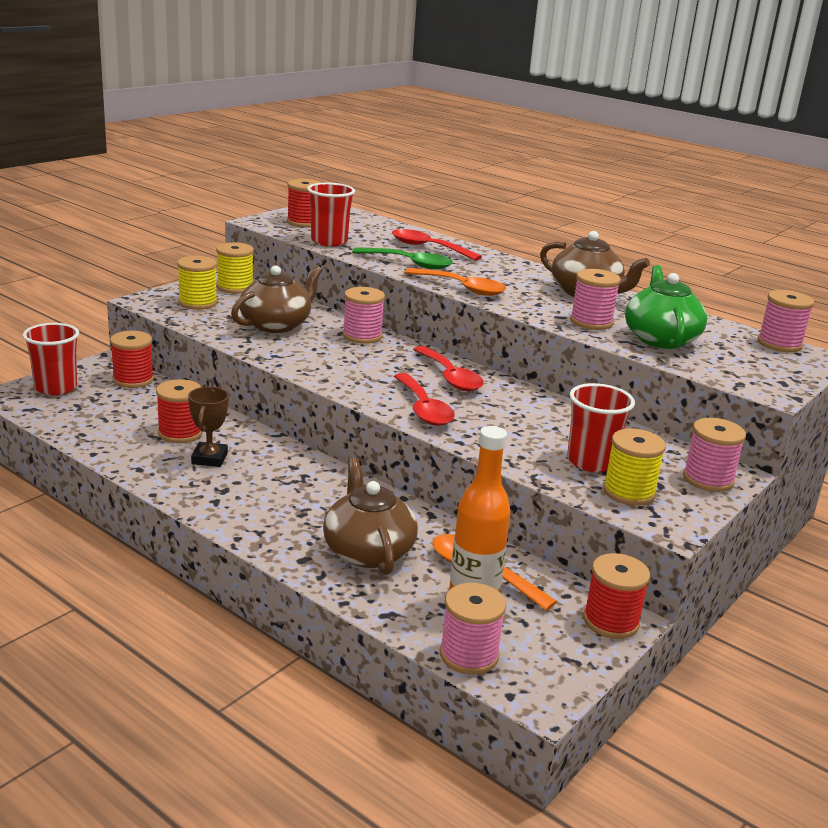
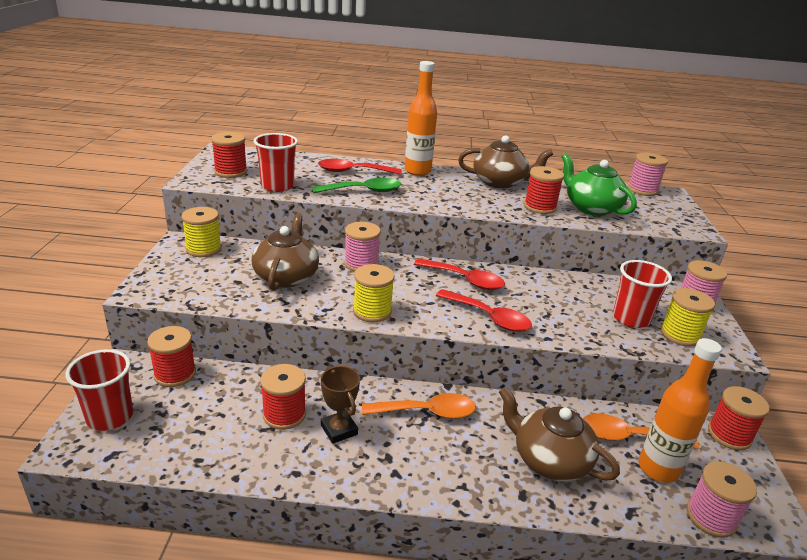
camera: 35 degrees left, 5 degrees up
yellow spool [177,256,217,310] -> yellow spool moved to [353,264,395,322]
orange spoon [404,268,507,296] -> orange spoon moved to [362,393,476,419]
pink spool [570,269,621,330] -> red spool [524,166,564,214]
none -> orange bottle [405,61,437,176]

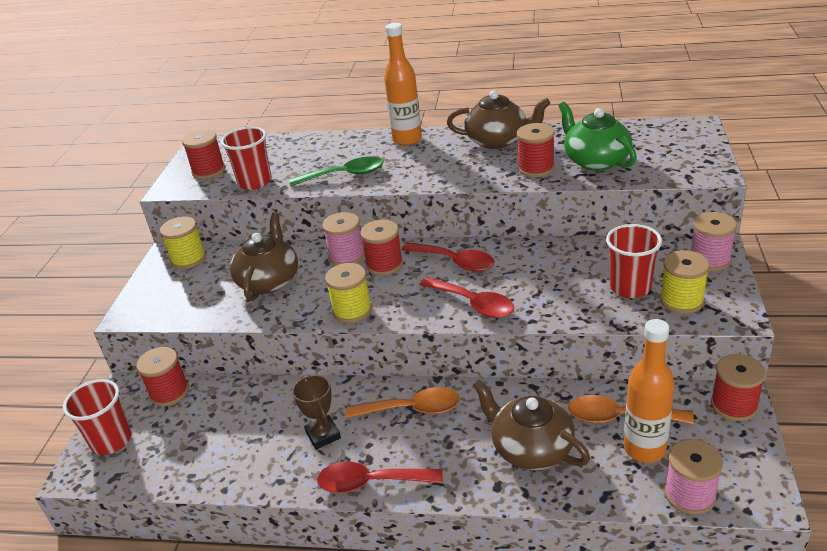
camera: 10 degrees right, 5 degrees up
red spool [260,364,306,430] -> red spool moved to [360,220,403,276]
red spoon [318,159,402,175] -> red spoon moved to [317,462,443,493]
pink spool [628,153,668,196] -> none

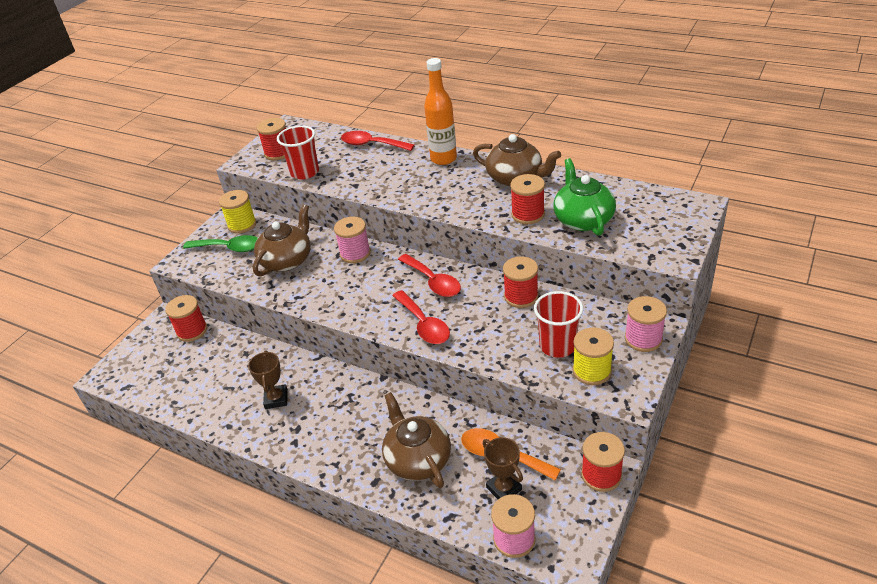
camera: 20 degrees right, 5 degrees up
red cup [63,379,132,455] -> none
green spoon [289,156,384,186] -> green spoon moved to [183,235,258,252]
red spoon [317,462,443,493] -> red spoon moved to [341,131,415,151]
yellow spool [325,263,372,323] -> none
orange spoon [346,387,460,418] -> none
red spool [360,220,403,276] -> red spool moved to [503,256,538,308]
orange bottle [624,319,675,463] -> brown trophy [483,437,523,499]

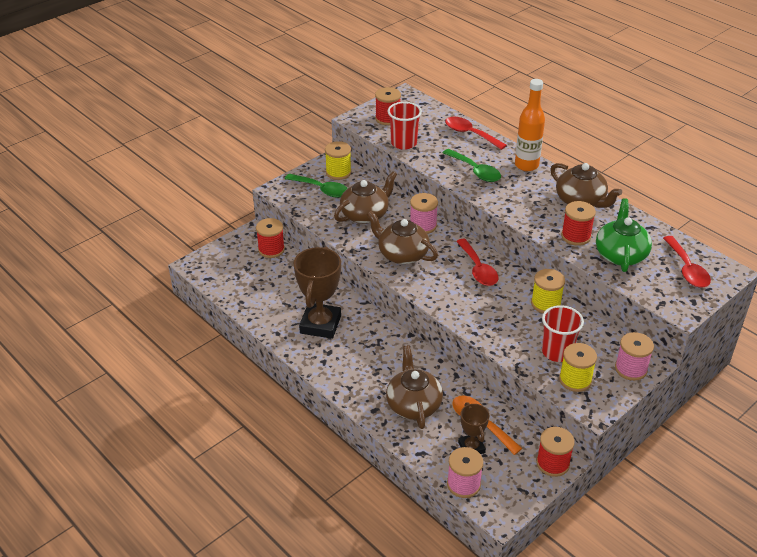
camera: 15 degrees right, 0 degrees up
brown trophy [248,350,288,409] -> brown trophy [294,246,341,339], size x1.83
red spoon [392,290,450,344] -> red spoon moved to [663,236,711,287]
red spool [503,256,538,308] -> yellow spool [531,269,565,313]
none -> brown teapot [367,211,438,264]
none -> green spoon [443,149,501,182]

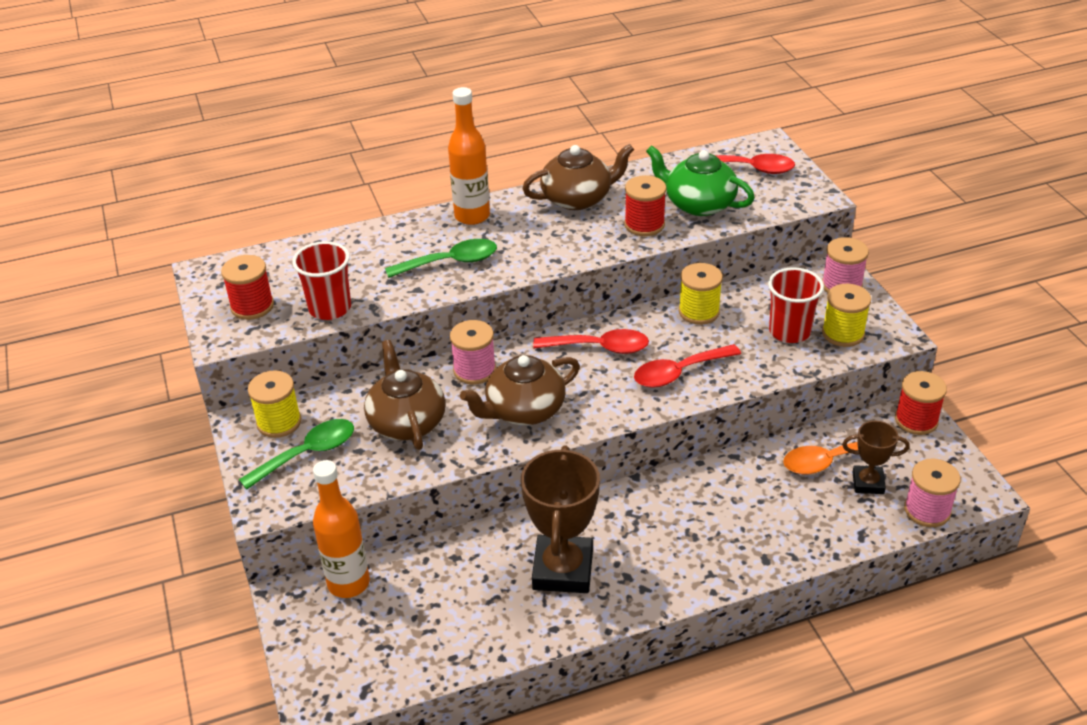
camera: 65 degrees left, 0 degrees up
red spool [256,218,285,258] -> orange bottle [313,460,370,598]
brown trophy [294,246,341,339] -> brown trophy turned 60 degrees clockwise [521,445,600,593]
brown teapot [386,345,443,429] -> none
red spoon [445,117,507,150] -> red spoon moved to [634,344,741,388]

